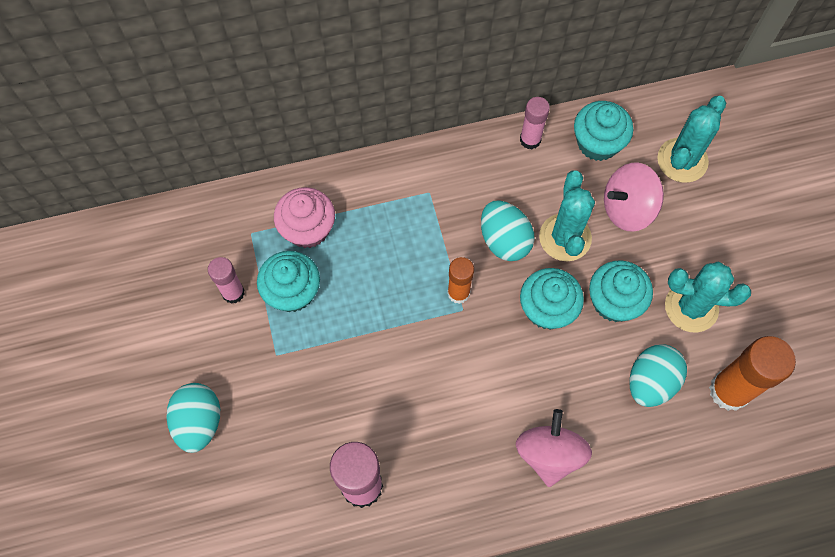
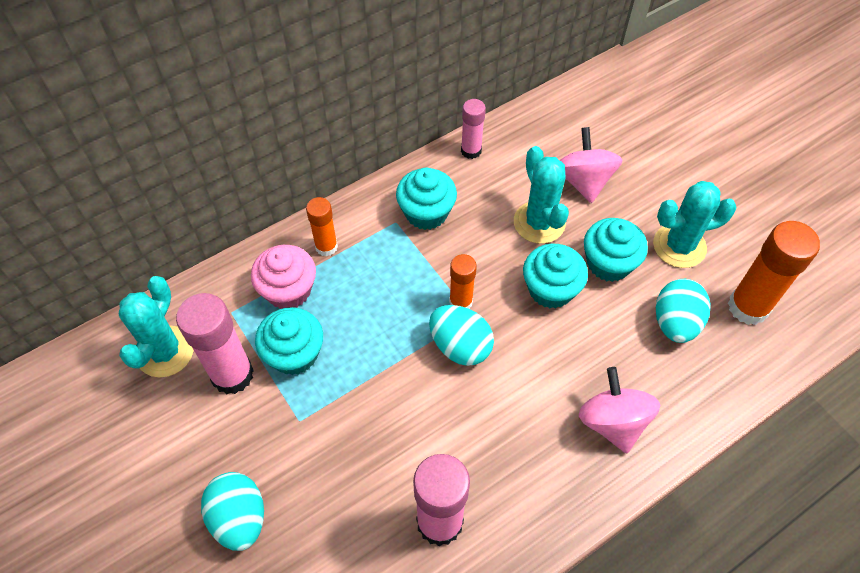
camera: 20 degrees left, 10 degrees down
pink glue stick [208,257,244,304] -> pink glue stick [176,293,254,394], size x1.71
turquoise egg [481,200,535,261] -> turquoise egg moved to [429,305,494,366]
turquoise cupcake [574,101,633,161] -> turquoise cupcake moved to [396,168,457,230]
pink spinning top [604,163,664,232] -> pink spinning top turned 120 degrees clockwise [560,127,623,203]
turquoise cactus [657,96,726,183] -> turquoise cactus moved to [119,276,194,377]
none -> orange glue stick [306,197,338,257]

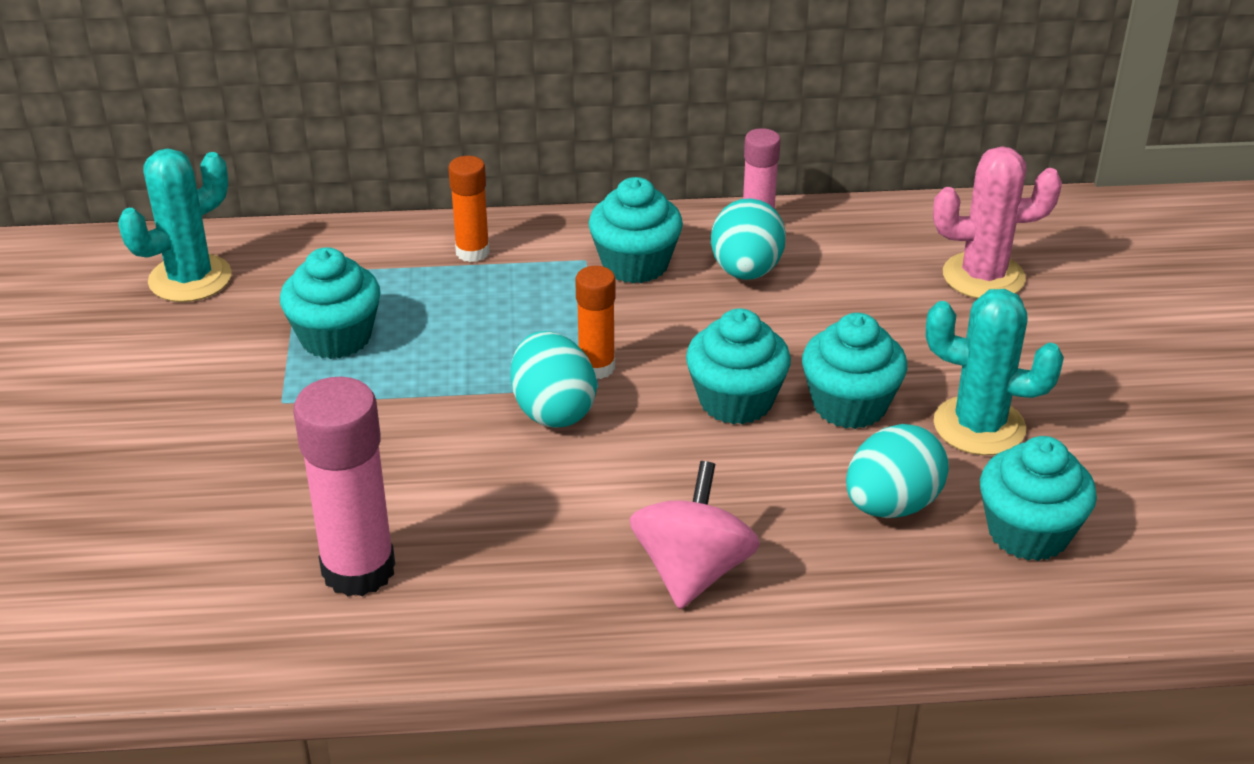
camera: 30 degrees right, 20 degrees down
pink glue stick [176,293,254,394] -> none
turquoise egg [201,472,264,551] -> turquoise egg moved to [711,199,786,280]
pink cupcake [251,245,316,309] -> none
turquoise cactus [514,146,569,244] -> none
pink spinning top [560,127,623,203] -> none
orange glue stick [728,221,820,325] -> turquoise cupcake [980,436,1097,561]
none -> pink cactus [933,146,1062,299]

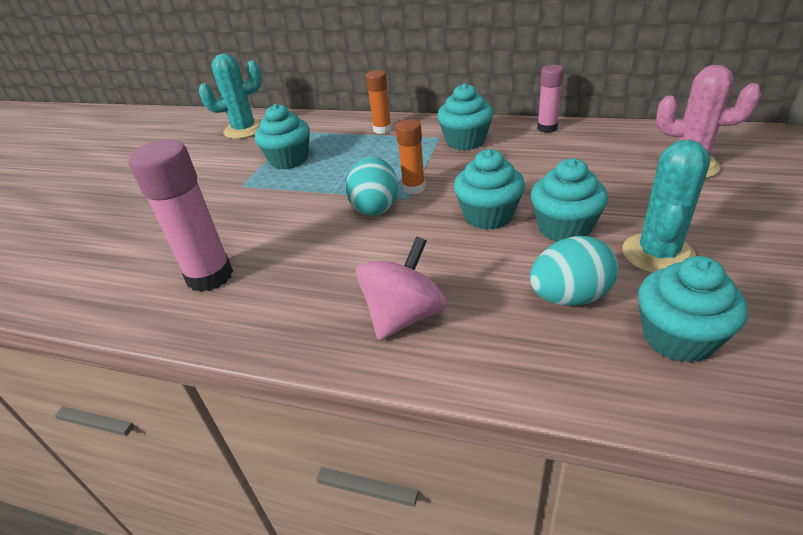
camera: 25 degrees right, 0 degrees up
turquoise egg [711,199,786,280] -> none
turquoise cactus [926,289,1064,456] -> turquoise cactus turned 75 degrees clockwise [622,140,710,273]

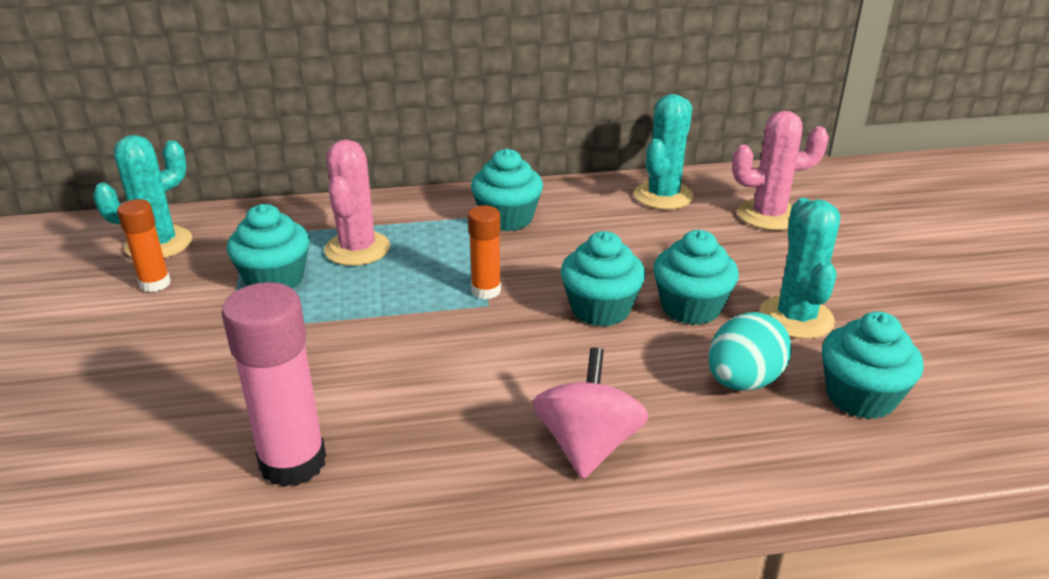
camera: 30 degrees left, 5 degrees down
turquoise egg [346,157,398,216] -> none
orange glue stick [366,70,392,134] -> orange glue stick moved to [117,199,171,292]
pink glue stick [537,65,564,133] -> none
none -> pink cactus [324,139,390,266]
none -> turquoise cactus [634,94,694,210]

